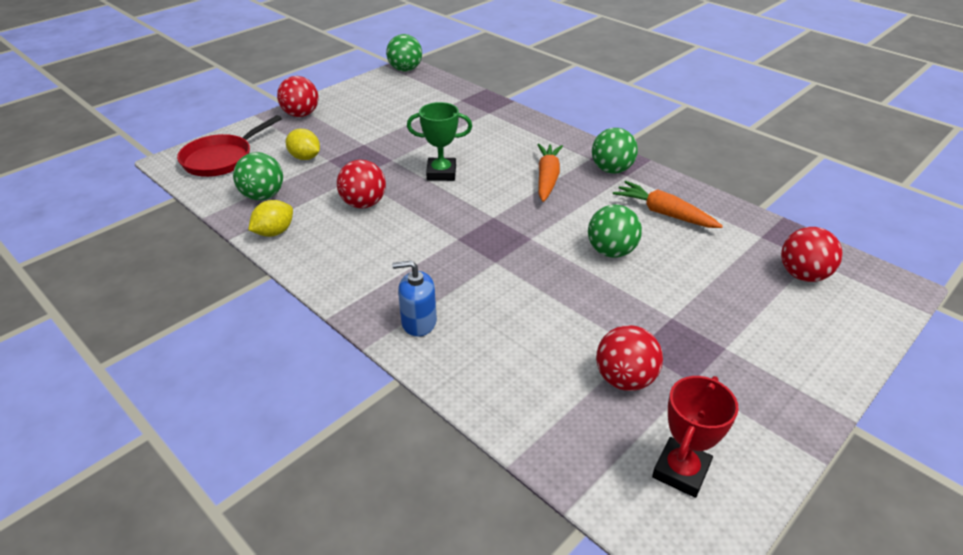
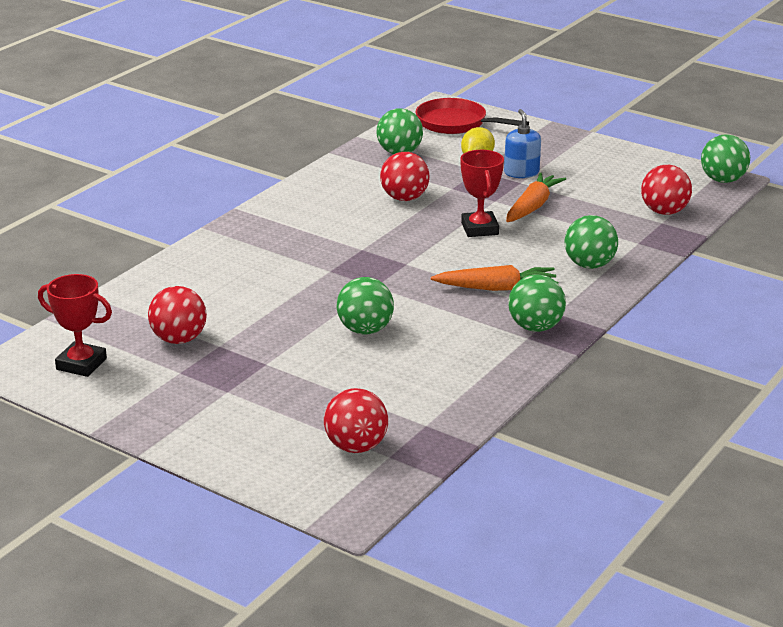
camera: 80 degrees right, 10 degrees down
yellow lemon [248,200,293,237] -> none
red ball [277,76,319,117] -> red ball moved to [641,165,692,215]
blue soap dispenser [392,261,437,337] -> blue soap dispenser moved to [504,109,541,178]
green trophy [407,102,472,181] -> red trophy [460,150,504,237]
orange carrot [613,181,723,228] -> orange carrot moved to [506,173,566,222]
none -> green ball [565,215,618,269]

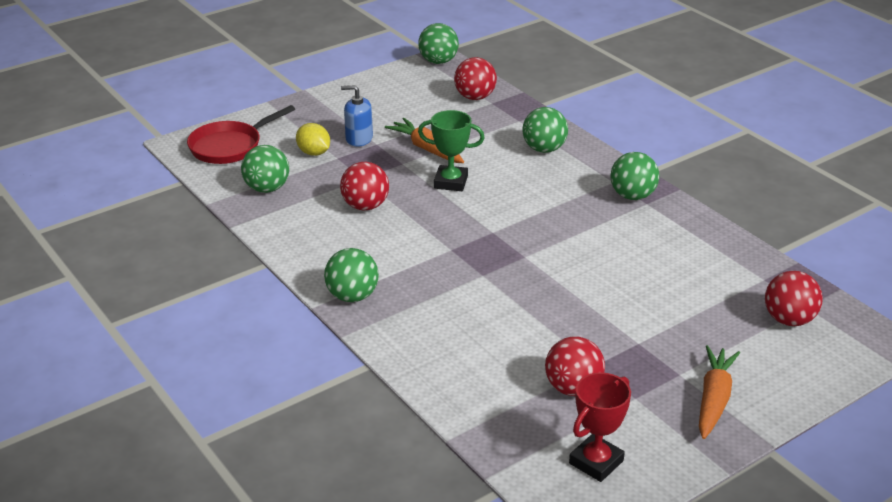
camera: 70 degrees left, 5 degrees up
green ball [337,277,394,334] -> green ball moved to [324,248,379,302]
orange carrot [431,265,558,291] -> orange carrot moved to [699,345,740,439]
red trophy [460,150,504,237] -> green trophy [418,110,485,191]

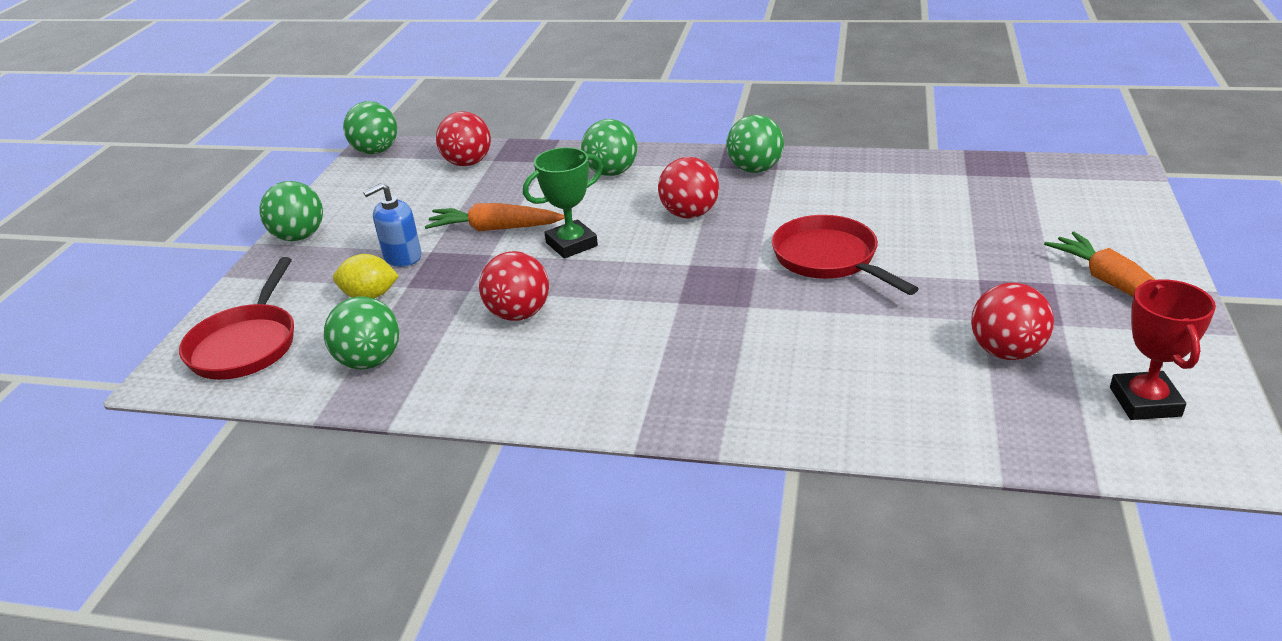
camera: 40 degrees left, 0 degrees up
green ball [324,248,379,302] -> green ball moved to [259,181,323,241]
red ball [765,271,823,326] -> red ball moved to [658,157,719,219]
none -> red pan [772,215,919,295]

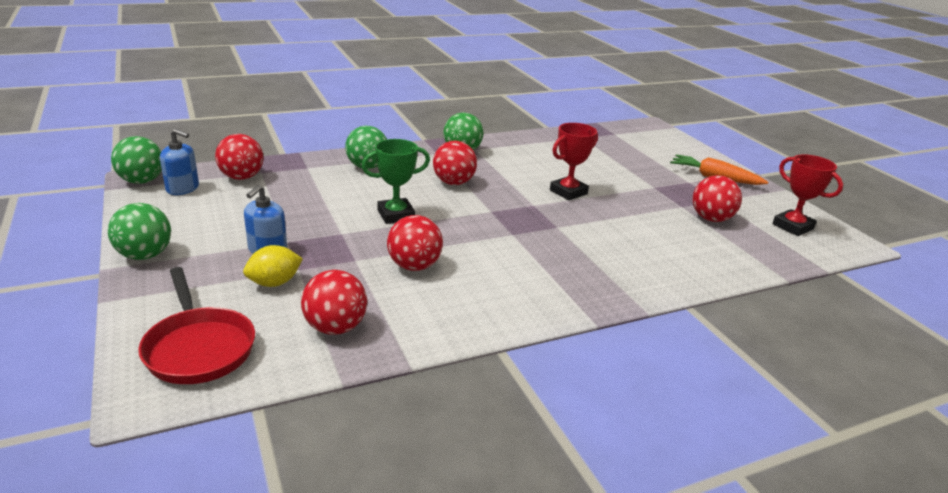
camera: 40 degrees left, 5 degrees down
green ball [324,296,399,369] -> red ball [301,270,367,335]
orange carrot [425,203,565,231] -> none
green trophy [523,147,603,259] -> green trophy turned 45 degrees clockwise [362,139,430,224]
red pan [772,215,919,295] -> red trophy [550,123,598,200]
none -> blue soap dispenser [160,129,199,195]

